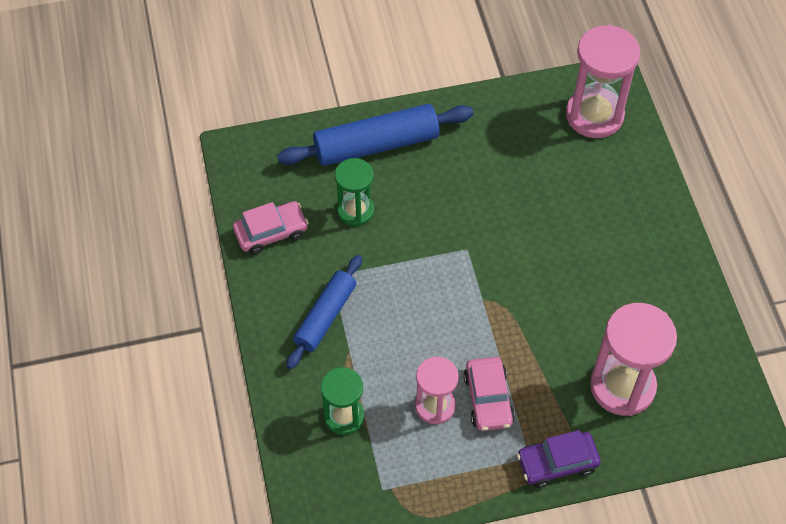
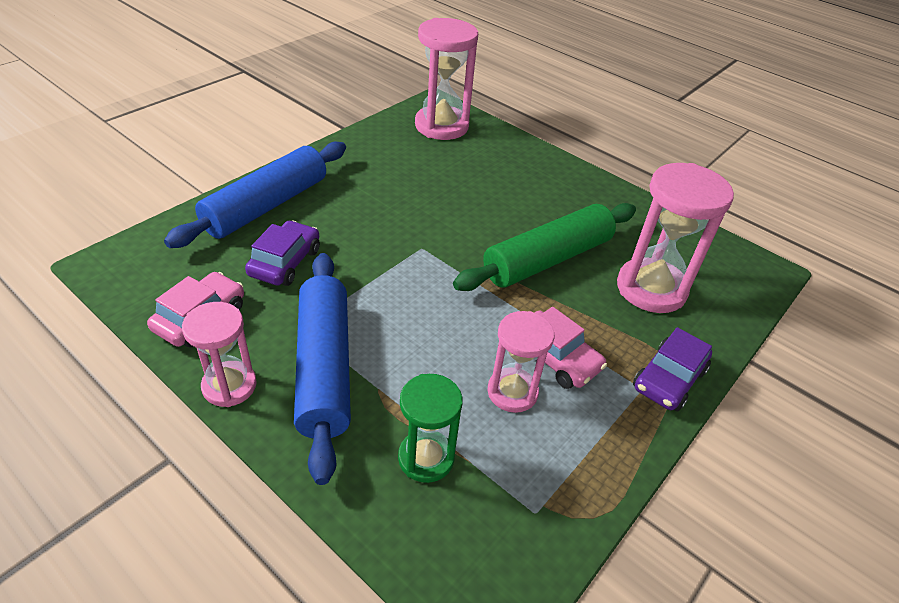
camera: 40 degrees left, 15 degrees down
blue rolling pin [286,255,362,369] -> blue rolling pin [294,253,351,485], size x1.53
green hourglass [335,158,374,226] -> purple car [245,220,320,286]
none -> pink hourglass [182,302,257,407]
none -> green rolling pin [453,203,636,291]

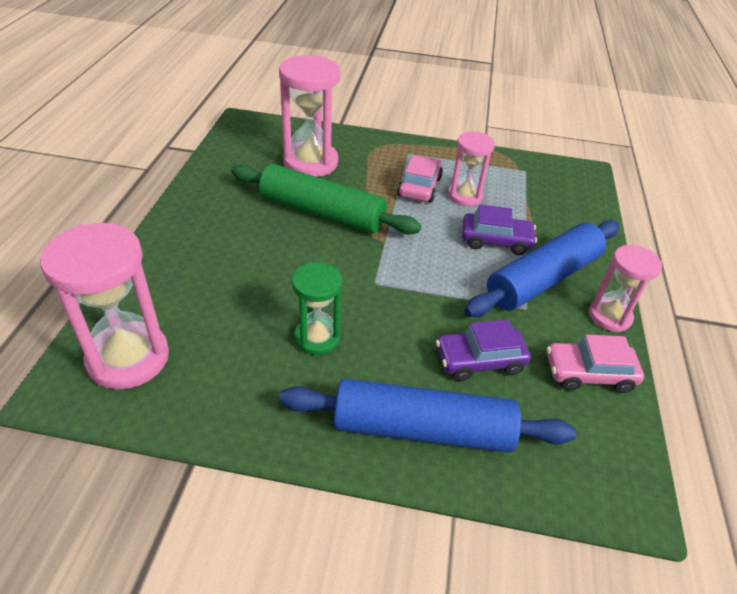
camera: 120 degrees left, 0 degrees up
green hourglass [398,374,463,483] -> green hourglass moved to [292,262,342,355]
purple car [633,327,712,411] -> purple car moved to [462,204,537,255]

